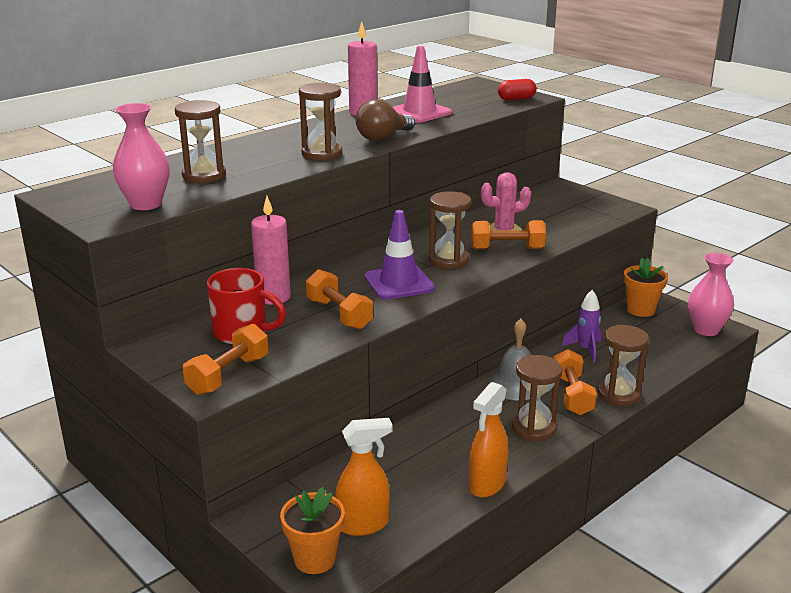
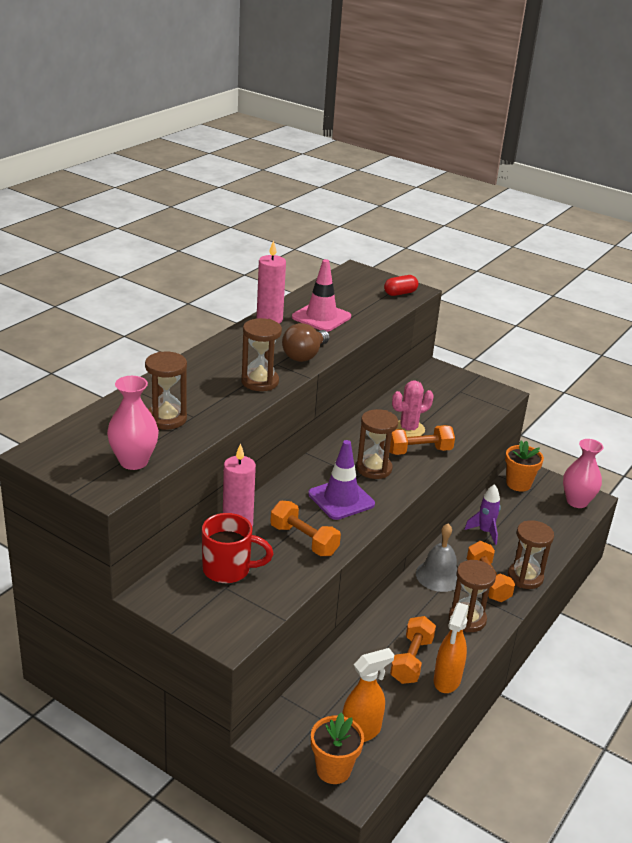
camera: 15 degrees left, 5 degrees up
orange dumbbell [183,324,268,395] -> orange dumbbell moved to [390,616,436,684]

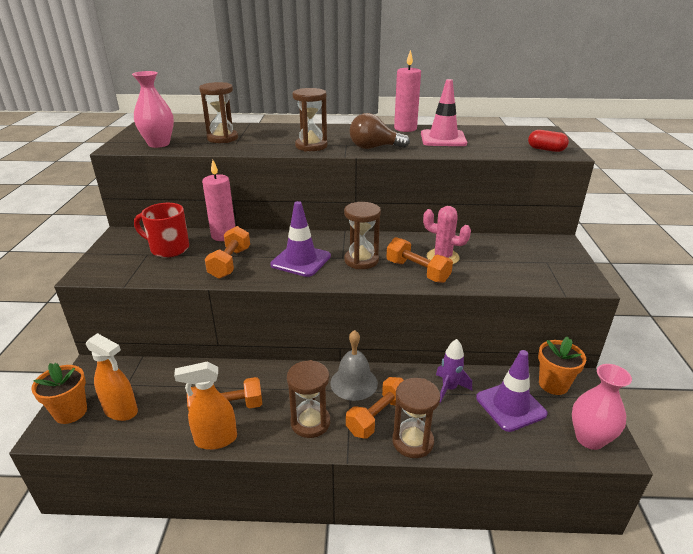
camera: 60 degrees right, 0 degrees up
red mug [202,513,274,583] -> red mug turned 135 degrees clockwise [134,203,189,258]
none -> purple traffic cone [476,350,548,432]

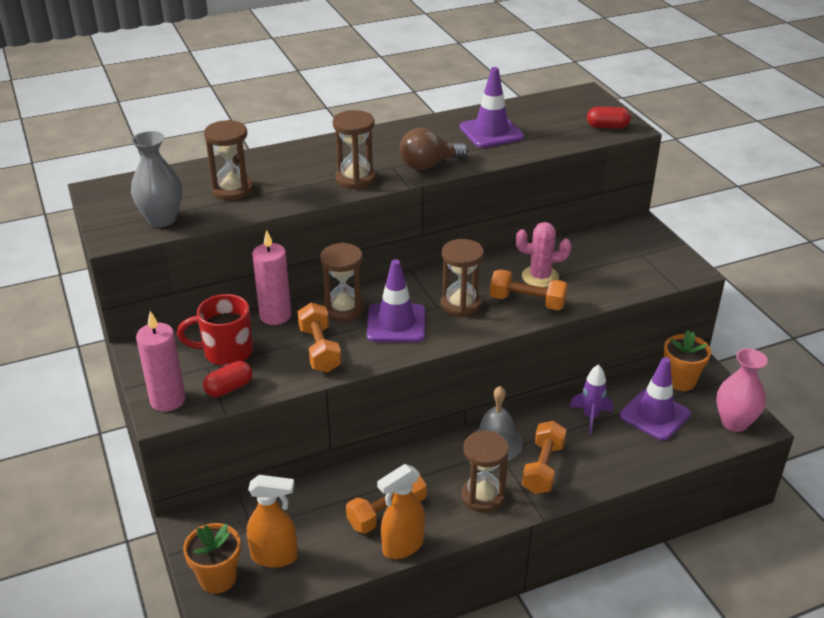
camera: 25 degrees left, 5 degrees up
pink vase [132,71,174,148] -> grey vase [131,131,182,227]
brown hourglass [393,378,440,458] -> brown hourglass moved to [320,242,364,321]
pink candle [394,50,421,132] -> pink candle moved to [136,311,186,412]
pink traffic cone [421,79,467,146] -> purple traffic cone [460,67,524,148]
none -> red capsule [203,361,253,397]

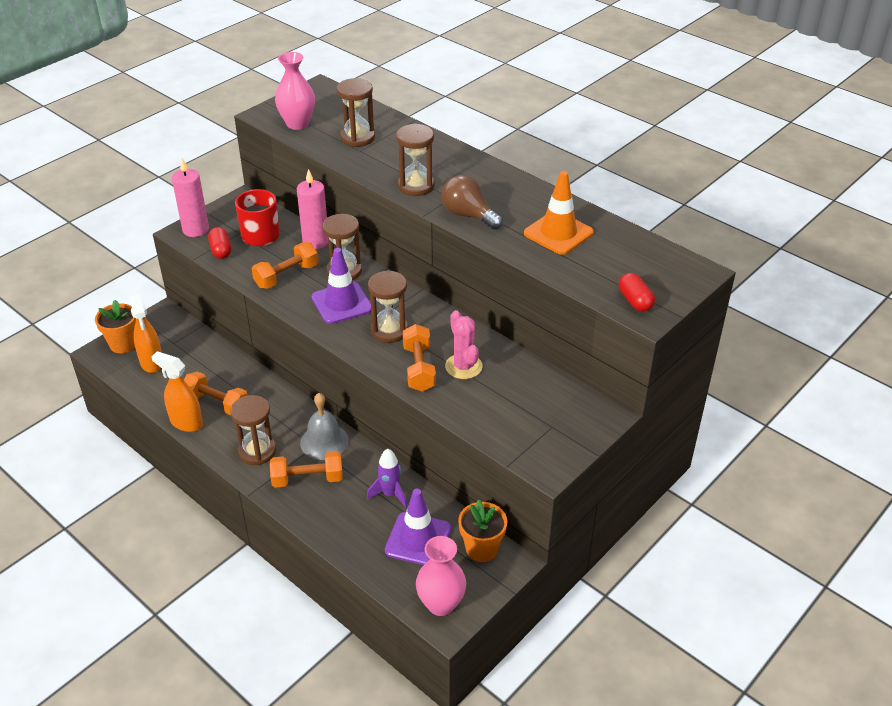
camera: 65 degrees right, 5 degrees up
grey vase [131,131,182,227] -> pink vase [275,52,315,130]
red capsule [203,361,253,397] -> red capsule turned 45 degrees clockwise [208,227,231,259]
purple traffic cone [460,67,524,148] -> orange traffic cone [524,171,594,255]

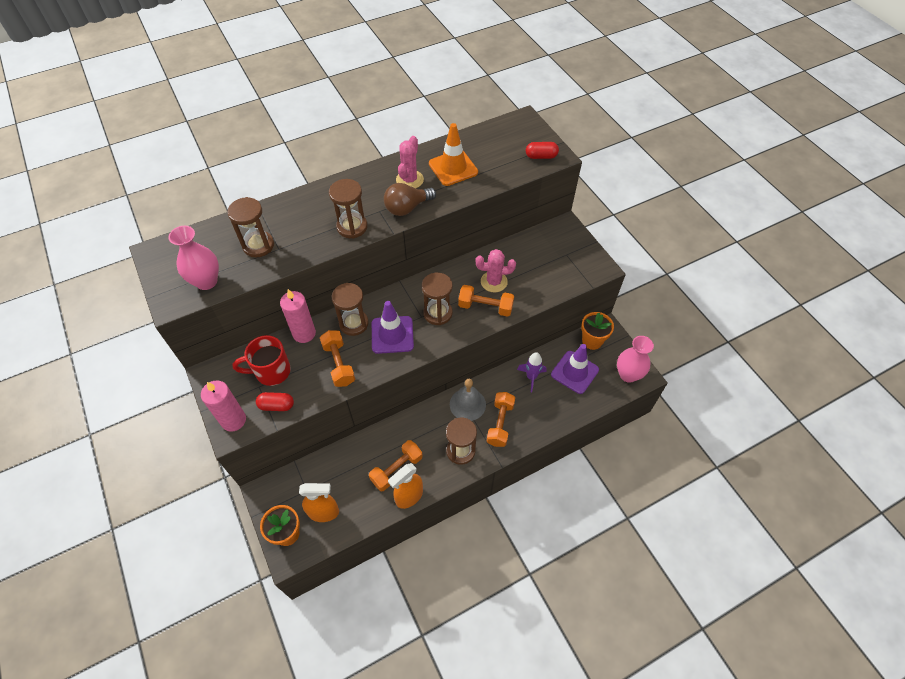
camera: 70 degrees left, 15 degrees up
none -> pink cactus [396,136,424,188]

